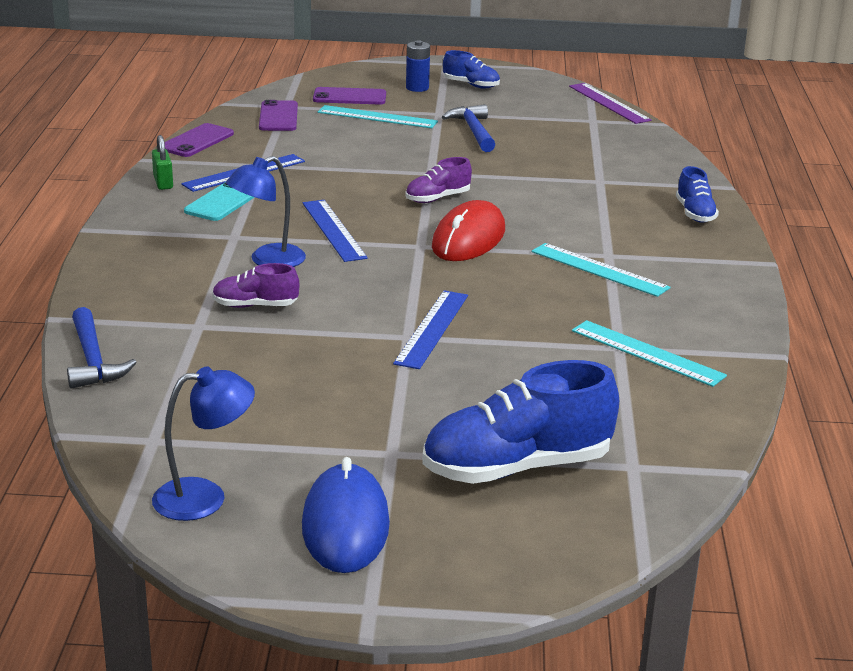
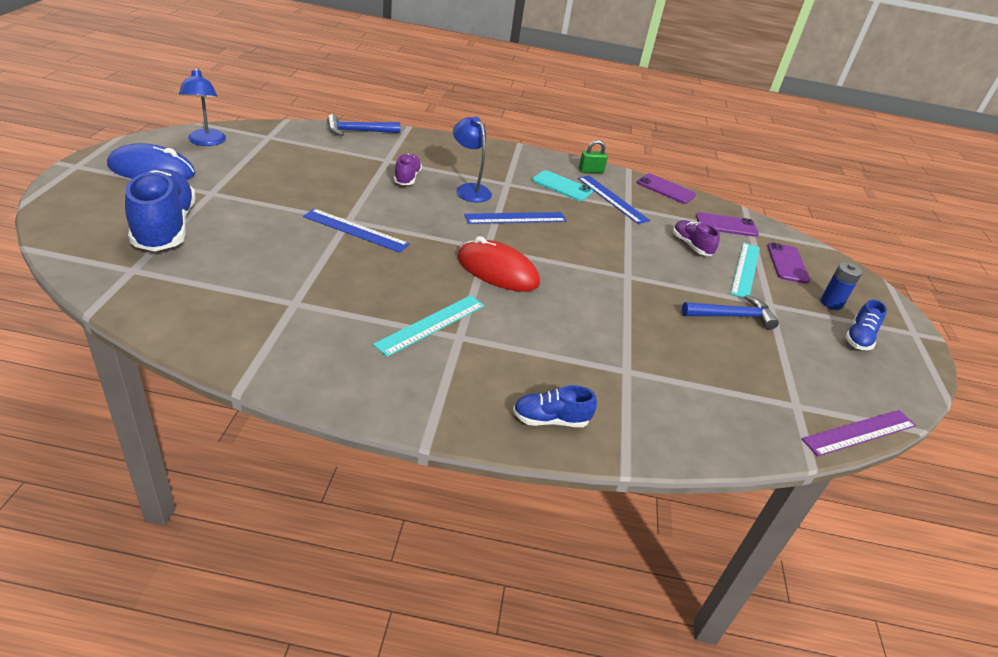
camera: 90 degrees right, 10 degrees up
purple shoe [405,157,472,203] -> purple shoe moved to [673,220,720,256]
turquoise ruler [572,320,727,387] -> none

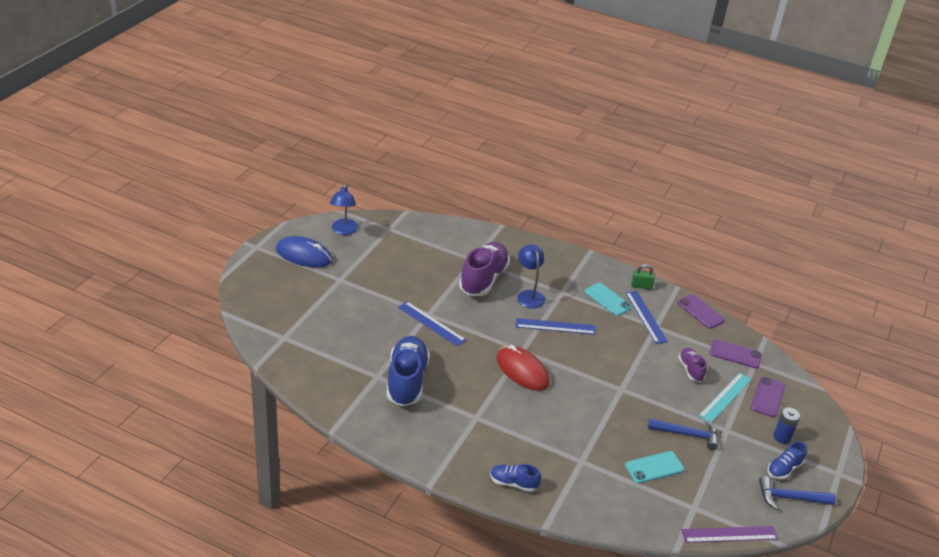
camera: 20 degrees right, 0 degrees up
blue shoe [125,169,196,251] -> blue shoe moved to [386,336,430,406]
blue hammer [327,114,400,136] -> blue hammer moved to [759,476,836,510]
turquoise ruler [373,295,485,357] -> none
purple shoe [394,154,422,185] -> purple shoe [459,242,510,296], size x1.96
none -> turquoise phone [625,451,685,484]

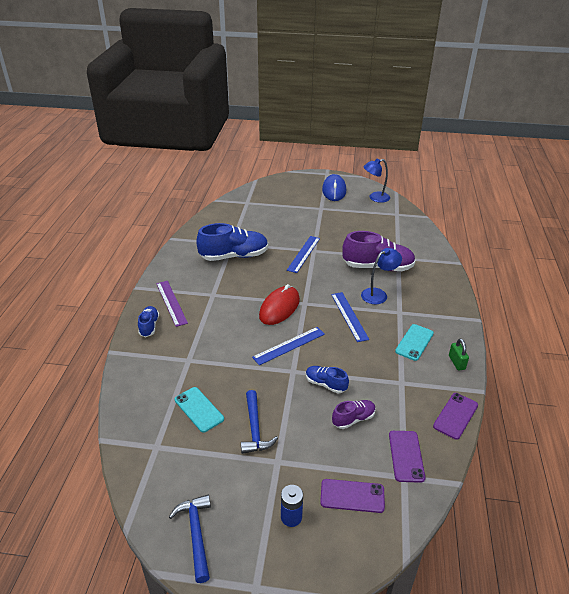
camera: 75 degrees right, 0 degrees up
blue ruler [626,291,668,344] -> blue ruler moved to [252,327,325,365]
purple ruler [681,526,778,543] -> purple ruler moved to [156,281,188,327]
turquoise ruler [698,373,752,423] -> none
blue shoe [767,441,807,479] -> blue shoe moved to [306,366,349,393]

